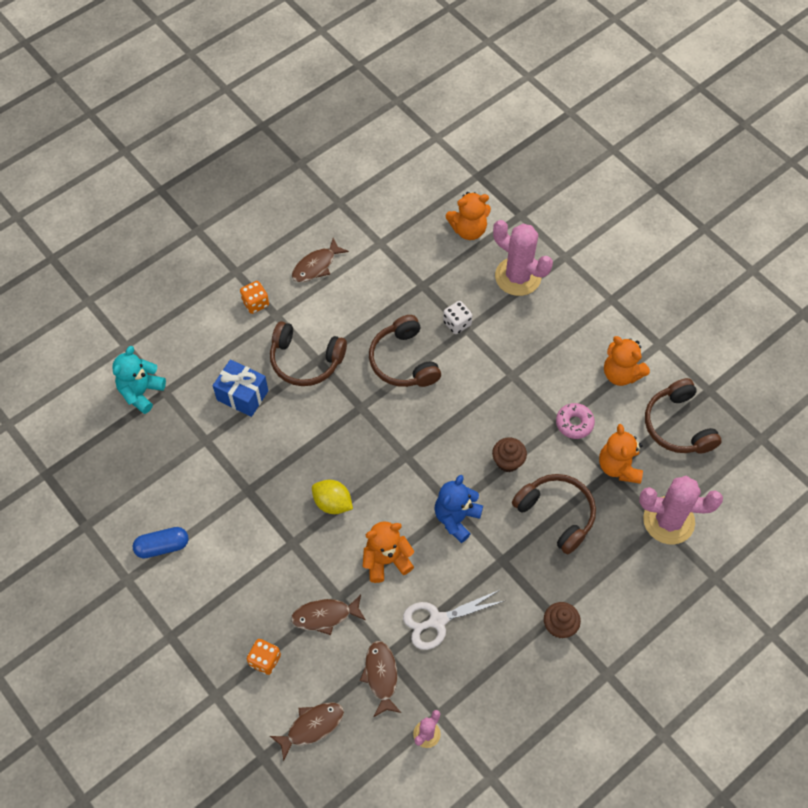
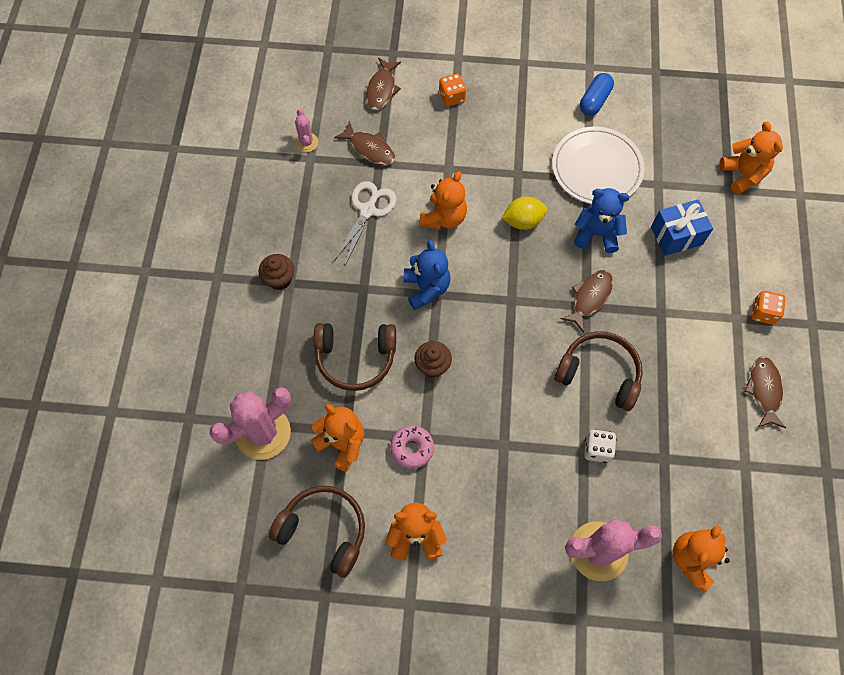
camera: 135 degrees right, 5 degrees up
turquoise teddy bear [112,346,166,414] -> orange teddy bear [720,122,783,195]
brown headphones [270,321,347,386] -> none
brown fish [291,595,365,635] -> brown fish moved to [561,270,613,333]
none -> white plate [552,126,645,204]
none -> blue teddy bear [574,188,630,253]

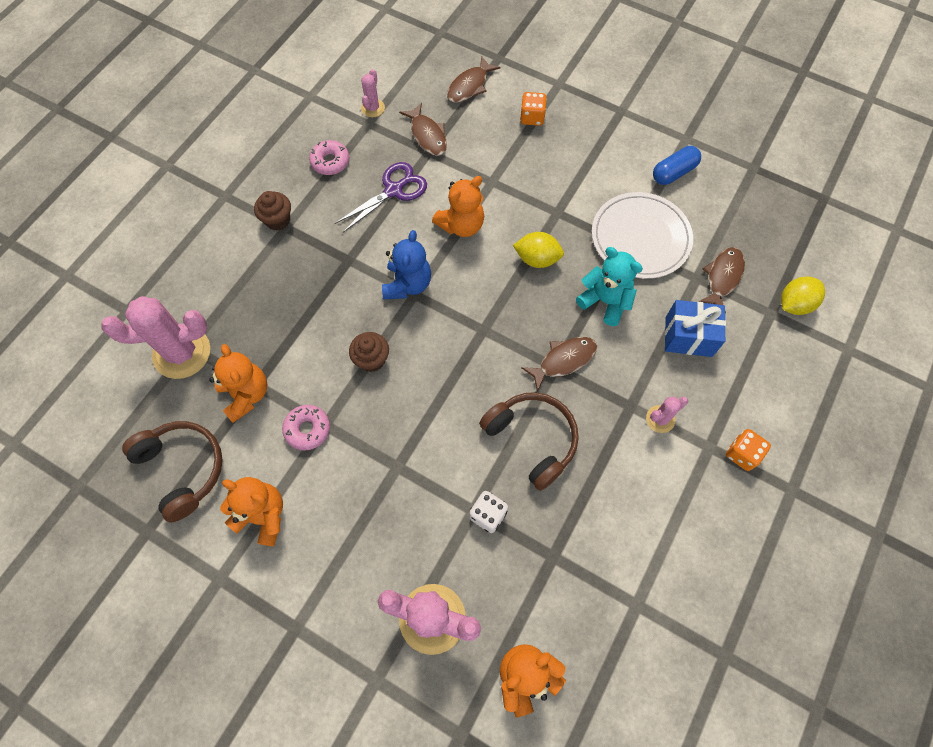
camera: 25 degrees right, 0 degrees up
brown headphones [314,323,396,391] -> none
white scissors [333,181,396,266] -> purple scissors [335,162,427,232]
blue teddy bear [574,188,630,253] -> turquoise teddy bear [576,247,643,326]
orange teddy bear [720,122,783,195] -> yellow lemon [781,277,825,315]
brown fish [744,356,786,428] -> brown fish moved to [699,247,745,313]
none -> pink donut [309,140,349,175]
none -> pink cactus [646,396,688,433]

